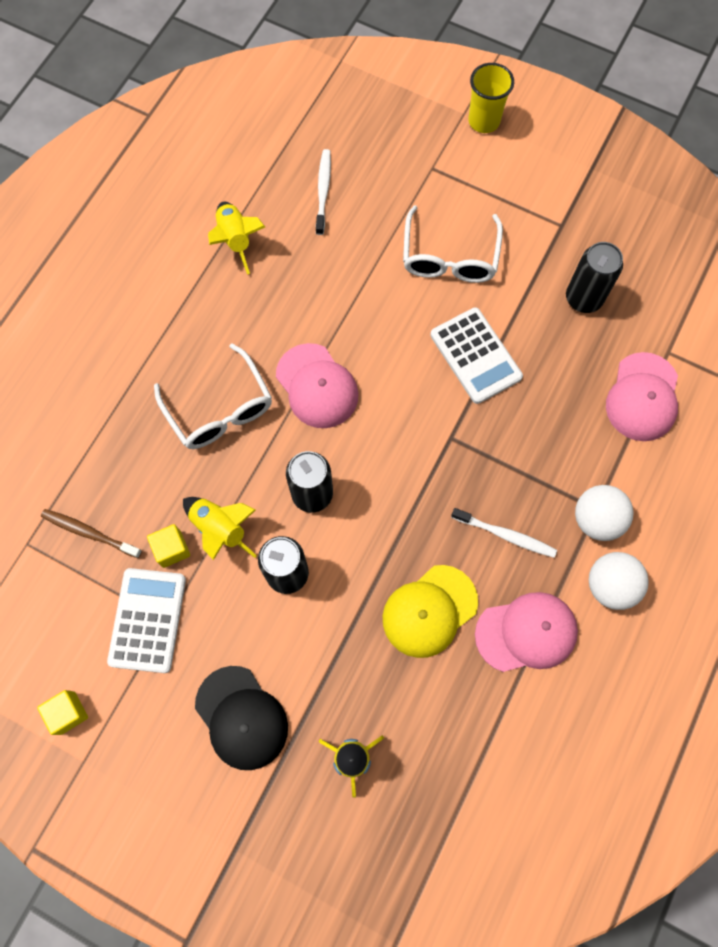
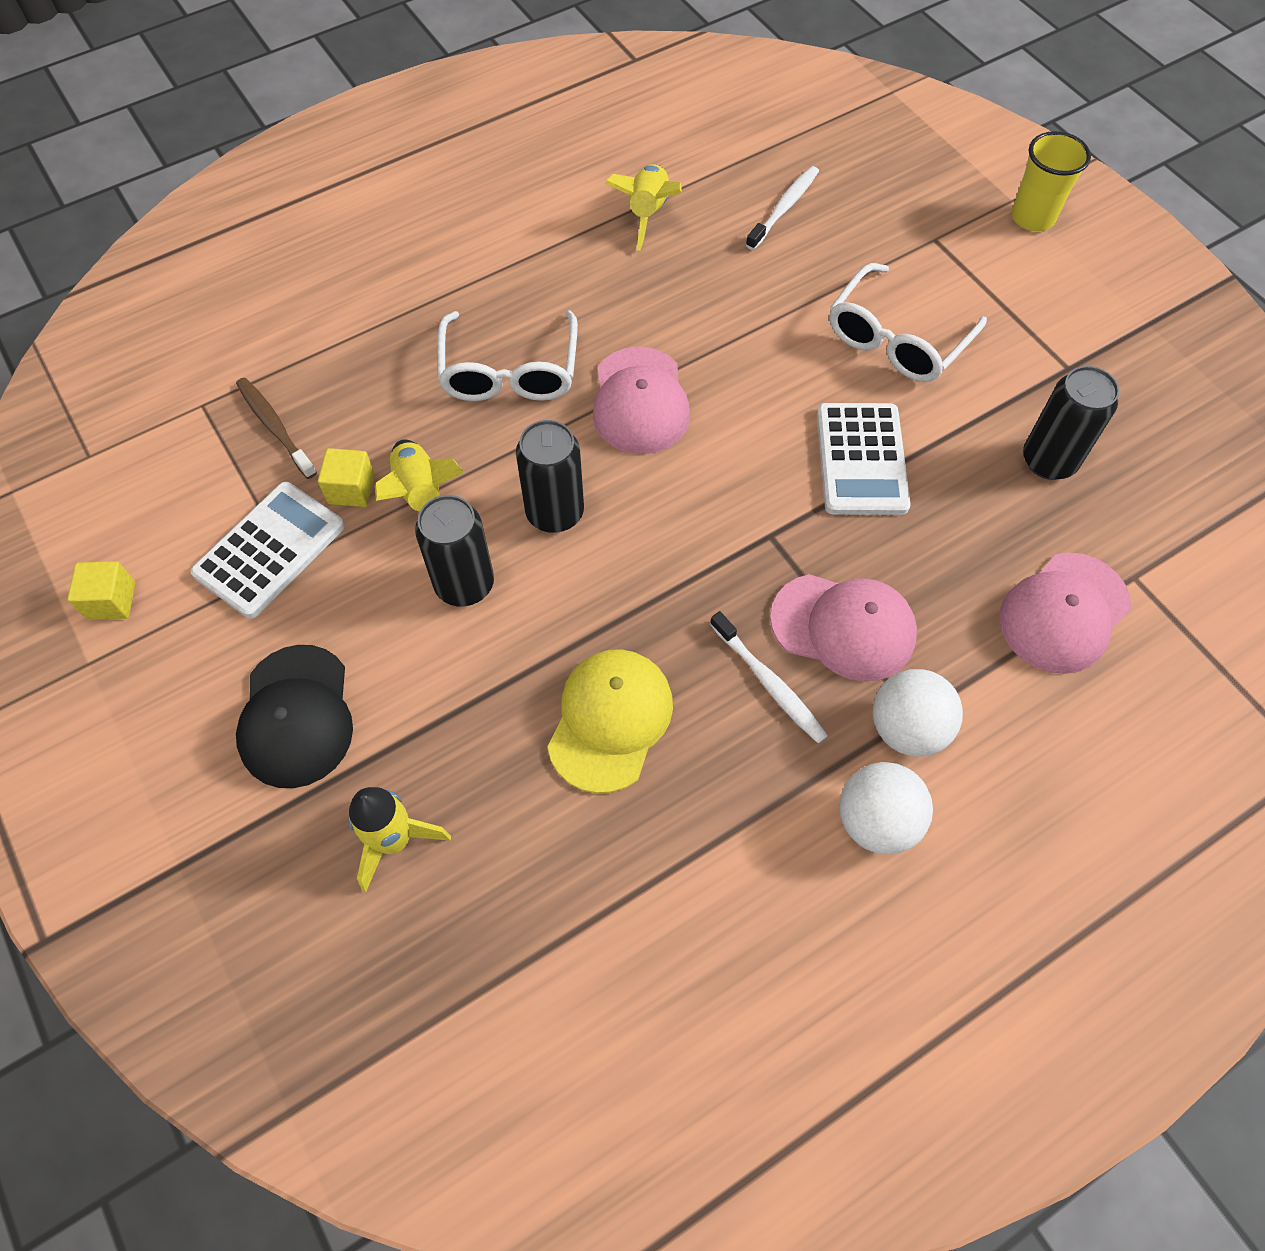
camera: 30 degrees right, 10 degrees down
yellow cap [383,565,478,658] -> yellow cap turned 120 degrees clockwise [548,649,673,793]
pink cap [475,592,578,672] -> pink cap moved to [770,574,917,682]

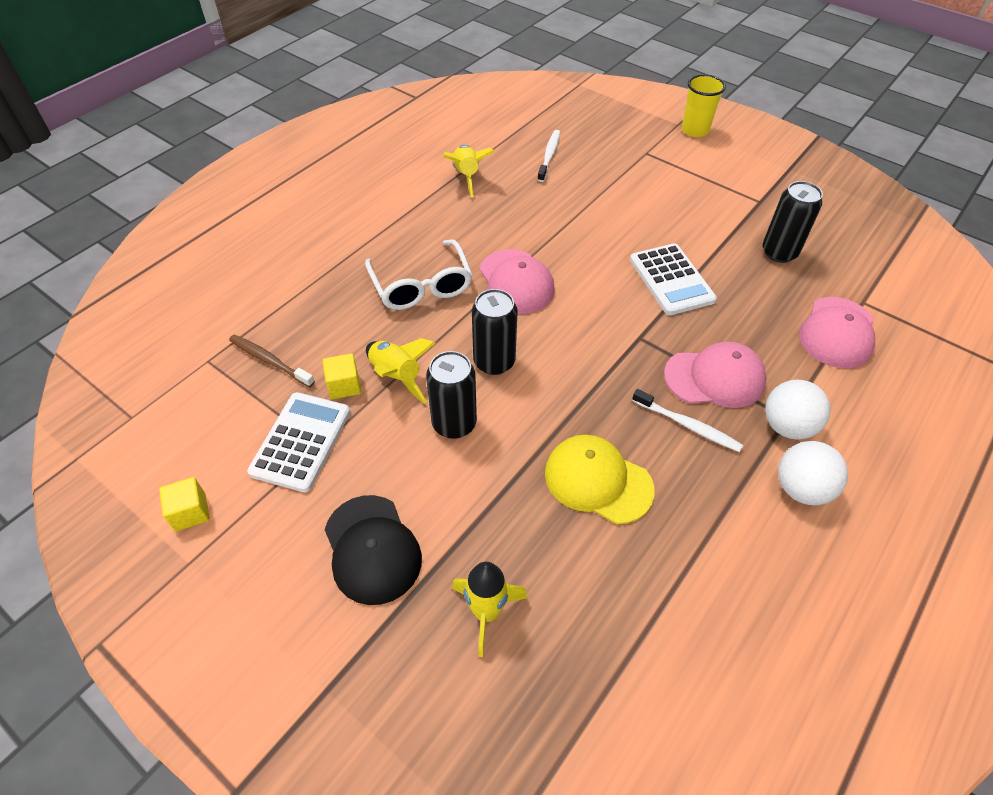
camera: 20 degrees left, 10 degrees down
yellow cap [548,649,673,793] -> yellow cap turned 60 degrees counterclockwise [545,435,655,524]
white glasses [830,263,987,382] -> none

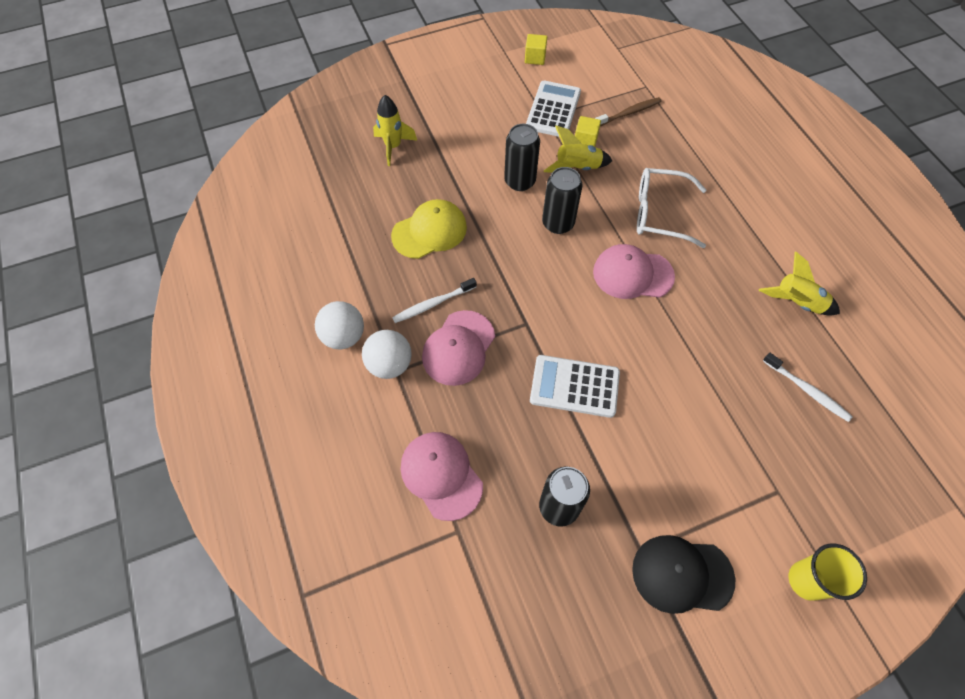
camera: 120 degrees right, 10 degrees up
white calculator [247,392,351,492] -> white calculator turned 120 degrees counterclockwise [526,81,581,137]
black cap [324,495,422,605] -> black cap moved to [632,535,735,614]

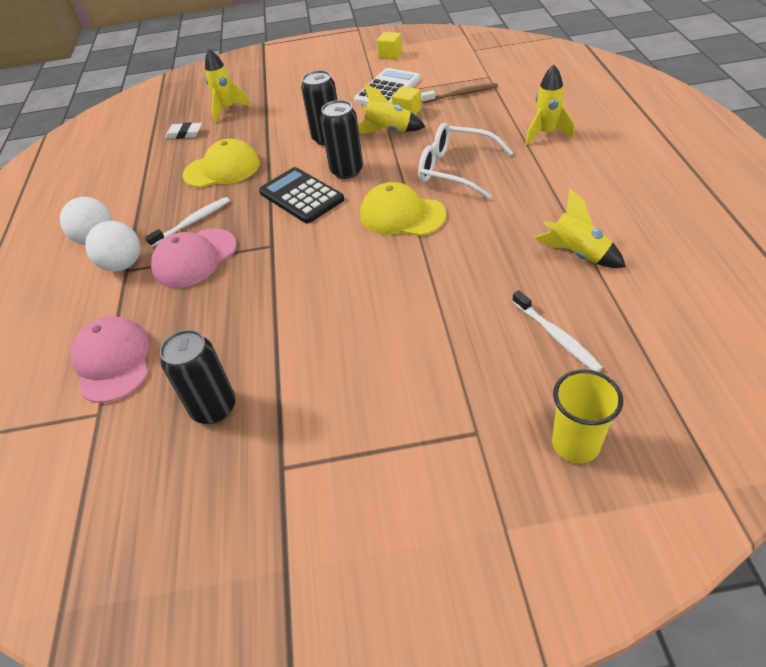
camera: 20 degrees right, 15 degrees down
white toothbrush [392,278,477,323] -> white toothbrush turned 150 degrees clockwise [145,197,230,247]
white calculator [530,355,620,418] -> none
pink cap [593,244,675,299] -> yellow cap [360,182,447,236]
black cap [632,535,735,614] -> none
yellow cup [789,544,867,601] -> yellow cup moved to [552,369,623,463]
none -> white eraser [165,122,202,139]
none -> black calculator [259,167,344,223]
none -> yellow rocket [525,65,574,145]

